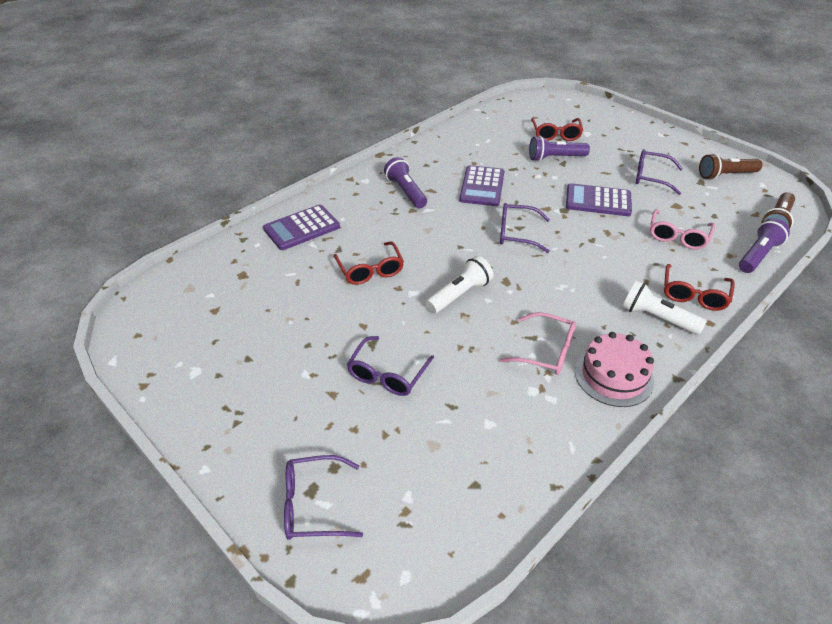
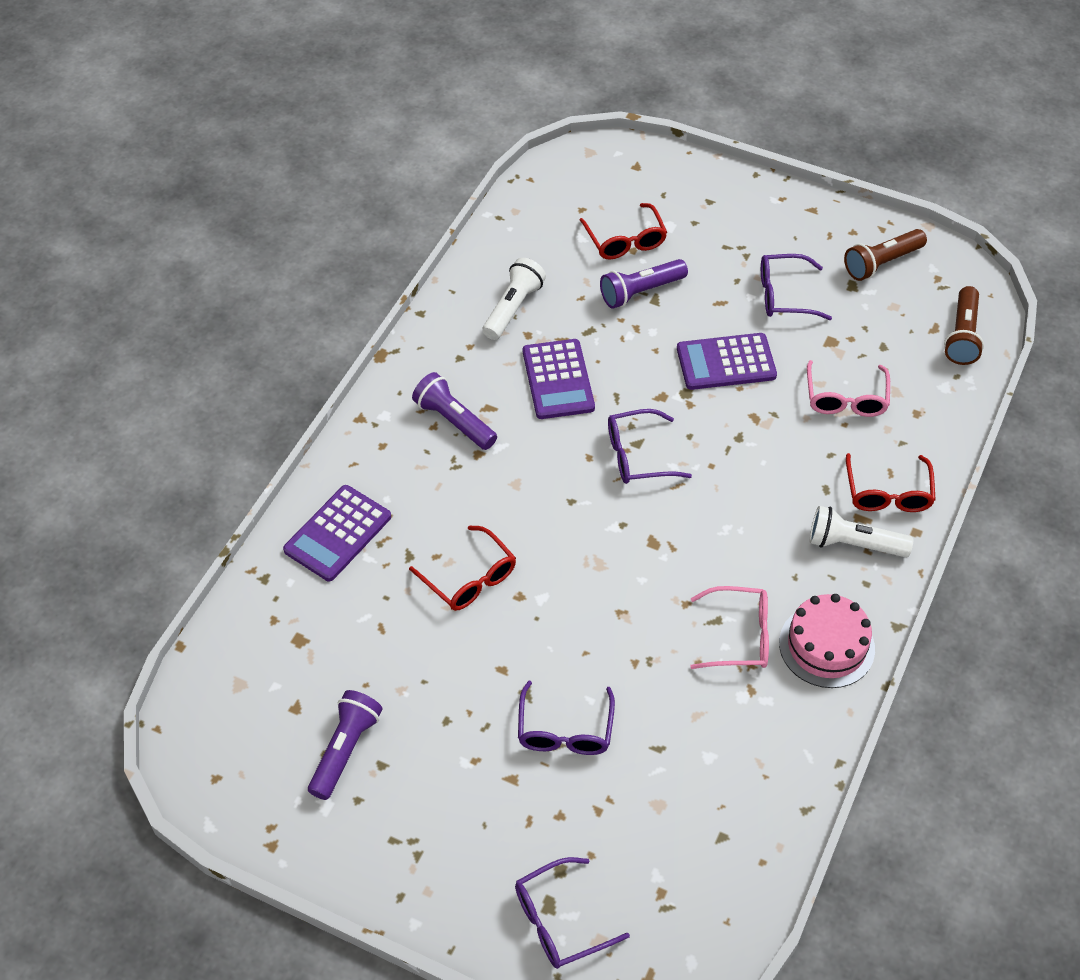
camera: 20 degrees left, 10 degrees up
white flashlight [426,256,493,313] -> white flashlight moved to [482,258,546,340]
purple flashlight [739,218,790,273] -> purple flashlight moved to [308,690,383,800]

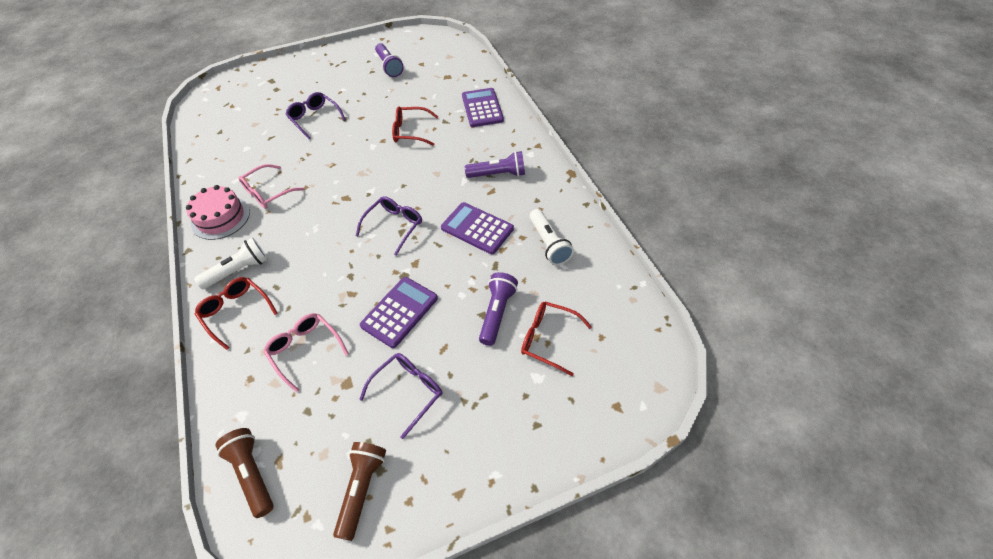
camera: 135 degrees right, 0 degrees up
purple glasses [515,857,630,969] -> none

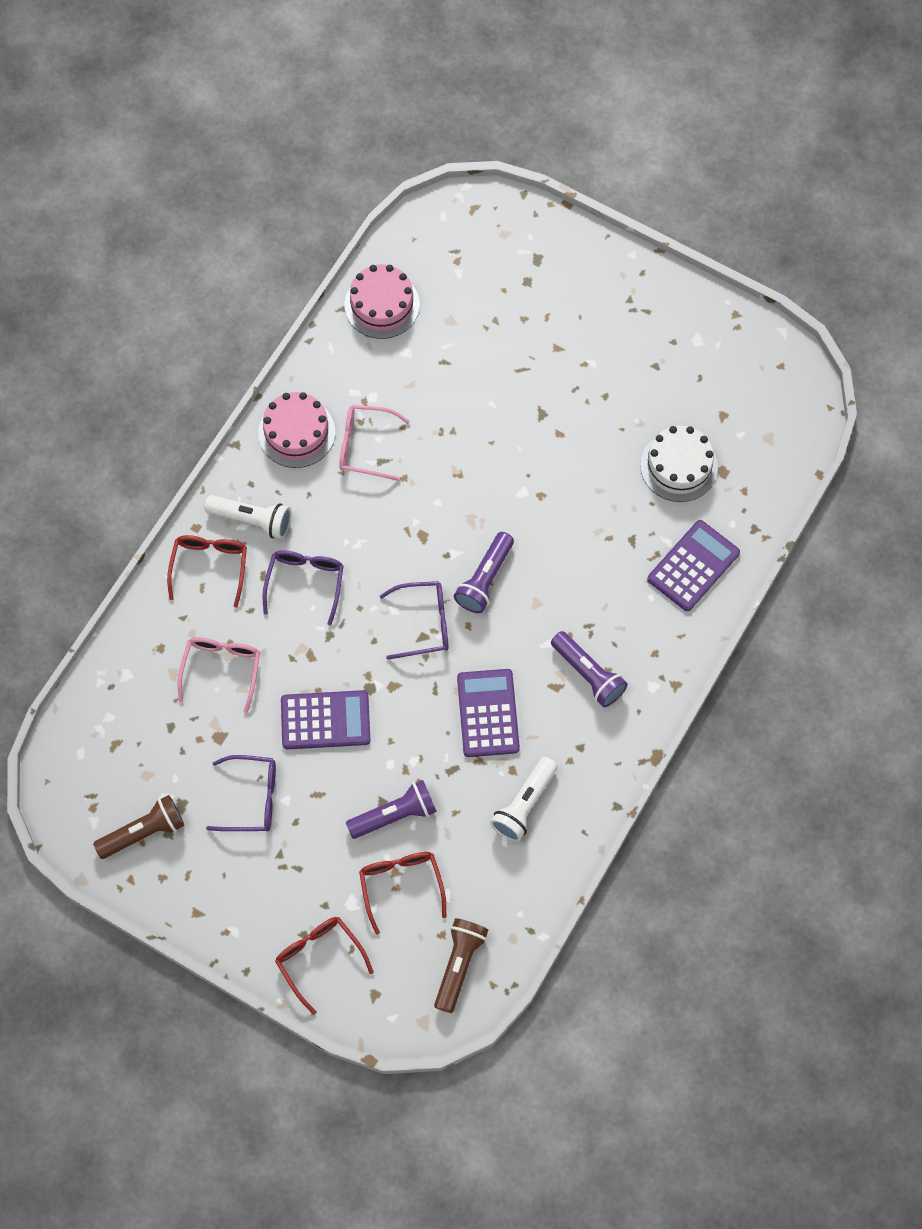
camera: 50 degrees right, 15 degrees up
brown flashlight [215,428,274,518] -> brown flashlight moved to [434,918,488,1013]
purple glasses [286,92,346,139] -> purple glasses moved to [263,550,344,625]
purple flashlight [375,43,404,77] -> purple flashlight moved to [454,532,514,613]
red glasses [392,106,438,146] -> red glasses moved to [275,917,374,1015]
none -> pink cake [345,264,420,339]
none -> white cake [640,426,718,502]

